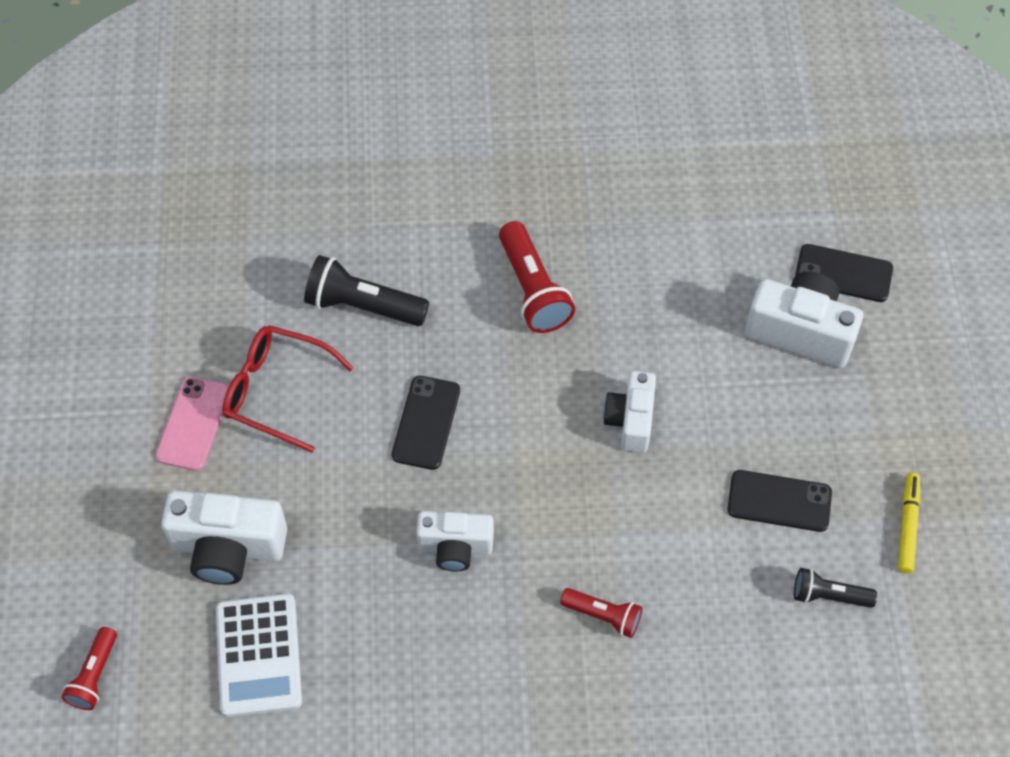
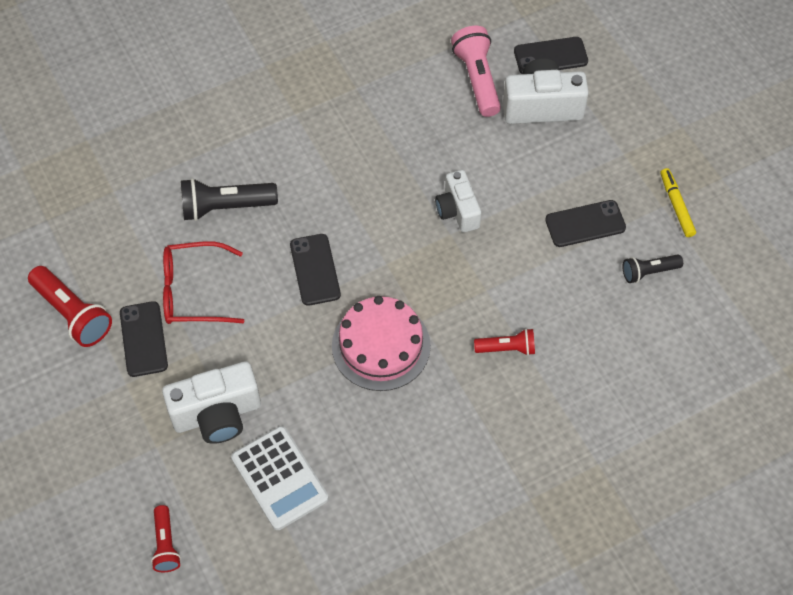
camera: 25 degrees left, 0 degrees up
pink phone [155,376,229,471] -> black phone [120,301,168,377]
white camera [416,511,494,571] -> pink cake [332,296,431,391]
red flashlight [499,221,575,333] -> red flashlight moved to [28,266,112,347]
none -> pink flashlight [451,26,501,117]

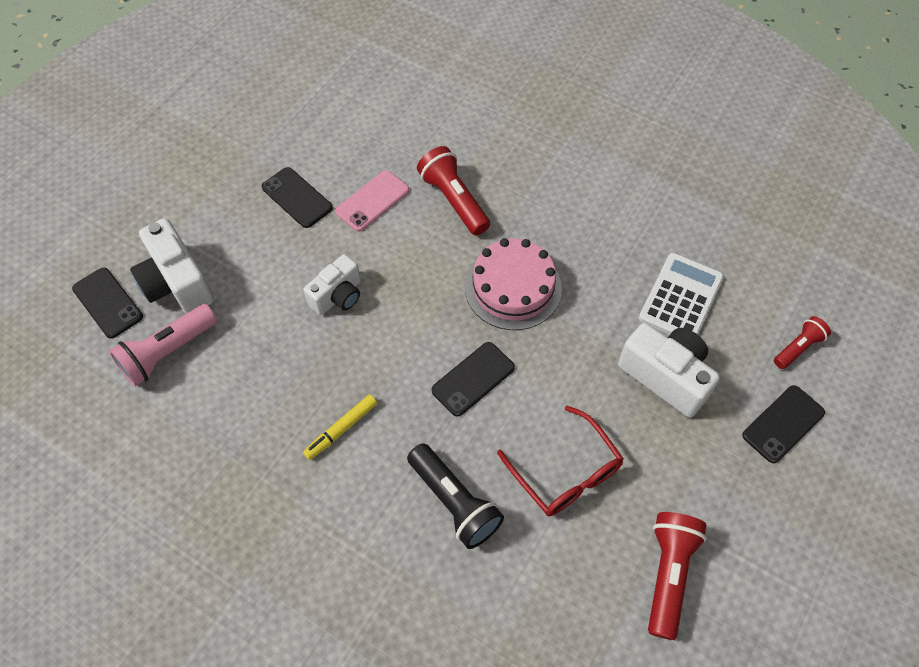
camera: 120 degrees left, 0 degrees up
black phone [120,301,168,377] -> black phone moved to [742,385,825,463]
red flashlight [474,328,535,356] -> red flashlight [417,146,490,236], size x1.66
black flashlight [623,255,683,283] -> none
yellow marker [660,168,696,237] -> yellow marker moved to [303,395,377,460]
none -> pink phone [335,170,409,232]

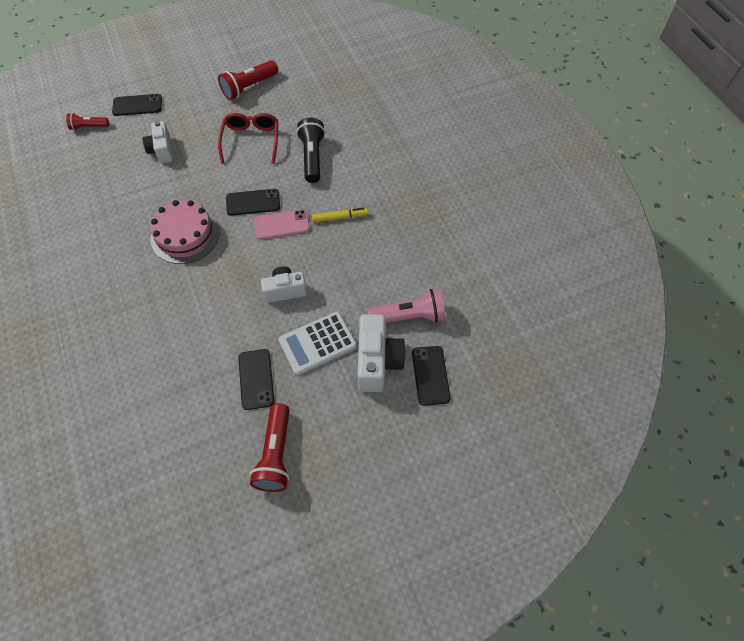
camera: 145 degrees left, 0 degrees up
pink phone [335,170,409,232] -> pink phone moved to [254,209,310,240]
red flashlight [417,146,490,236] -> red flashlight moved to [250,403,290,492]
white camera [618,323,720,418] -> white camera [143,121,173,163], size x0.66
white calculator [639,253,724,335] -> white calculator moved to [279,312,357,375]

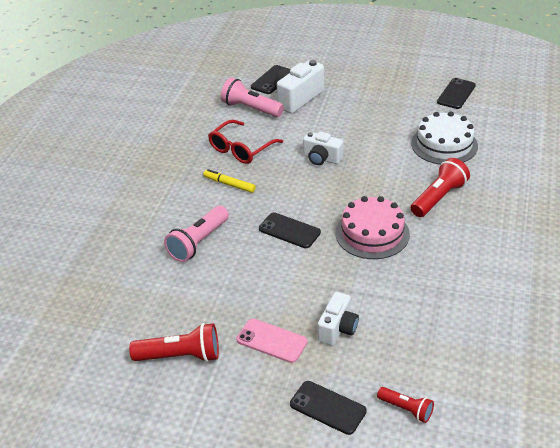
camera: 140 degrees left, 20 degrees down
red glasses [218,113,278,164] -> red glasses moved to [208,120,283,164]
black phone [238,349,275,410] -> black phone moved to [437,78,476,109]
red flashlight [250,403,290,492] -> red flashlight moved to [411,158,470,217]
pink phone [254,209,310,240] -> pink phone moved to [236,319,308,363]
white calculator [279,312,357,375] -> none
black flashlight [296,118,325,183] -> pink flashlight [164,206,229,262]
none -> white cake [411,112,478,165]

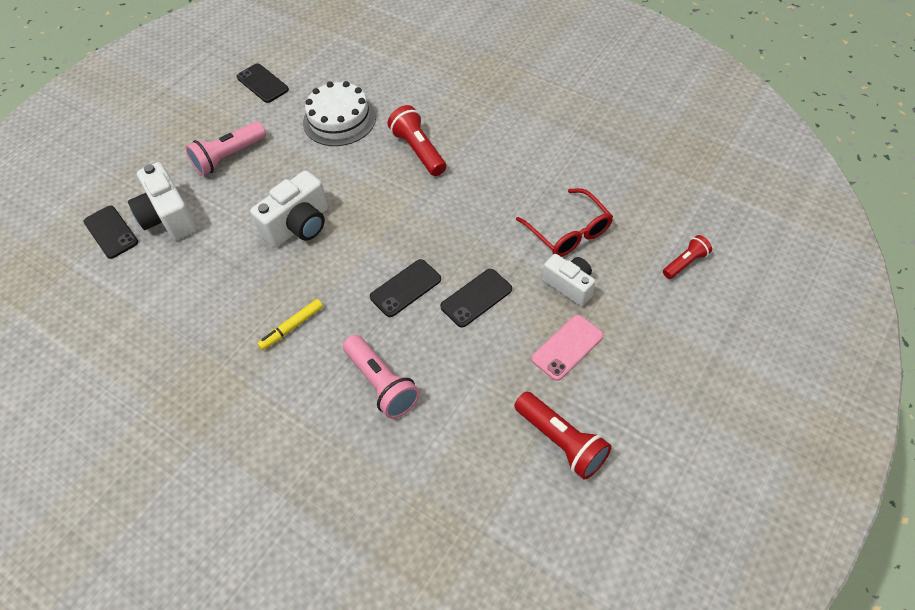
camera: 70 degrees left, 15 degrees up
red flashlight [129,323,219,362] -> red flashlight turned 120 degrees clockwise [514,392,612,480]
red glasses [208,120,283,164] -> red glasses moved to [516,188,613,257]
pink flashlight [221,78,284,117] -> pink flashlight moved to [186,122,266,176]
black phone [290,381,367,435] -> black phone moved to [440,269,512,328]
white camera [303,132,344,165] -> white camera [250,170,328,248], size x1.51
pink cake [335,196,410,259] -> none

